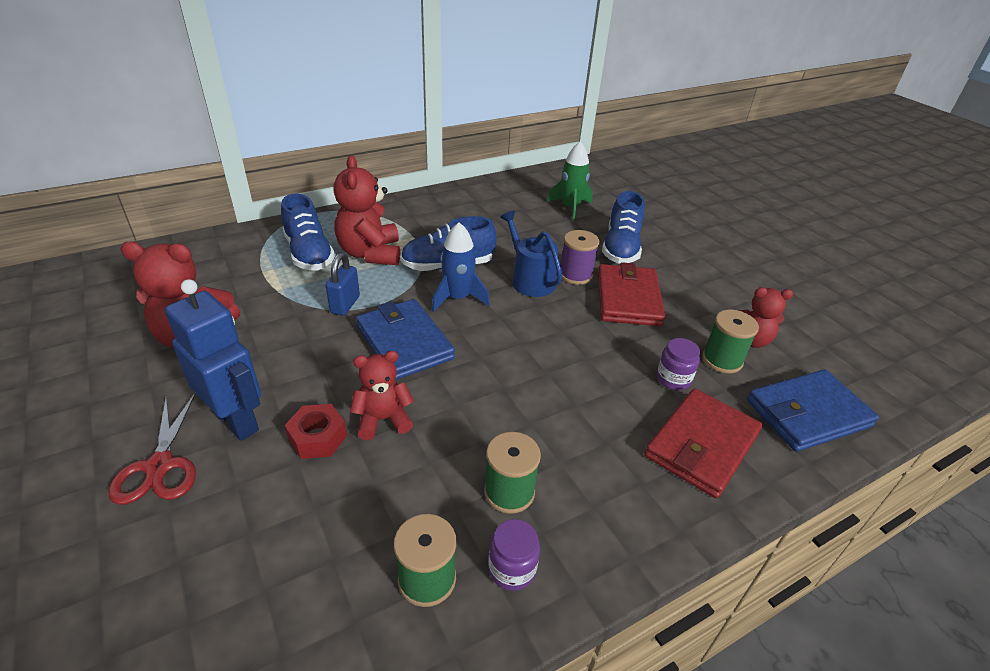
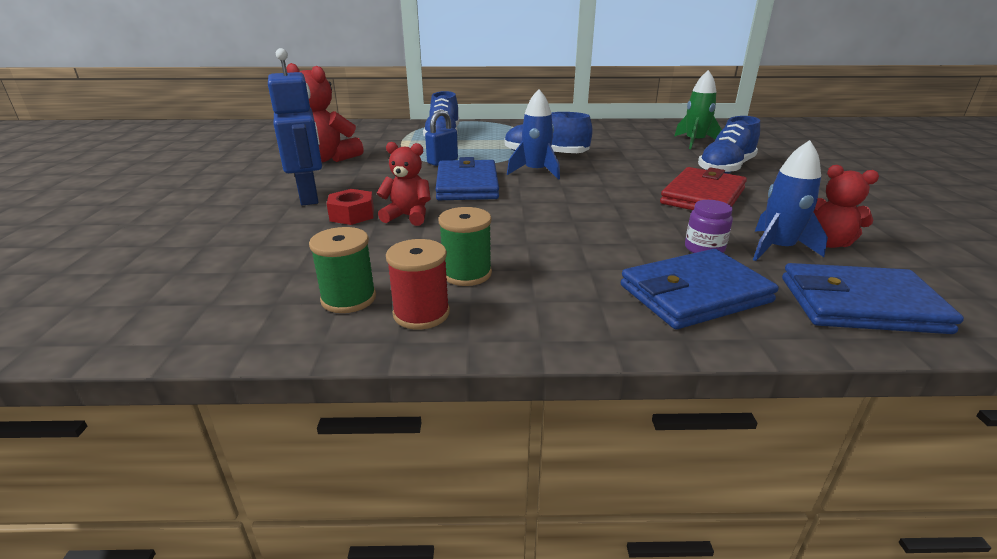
camera: 30 degrees right, 10 degrees down
red scissors [108,393,196,505] -> none
red teddy bear [333,155,400,265] -> none
purple jar [488,519,540,591] -> red spool [386,239,450,329]
blue watering can [500,211,562,297] -> none
purple spool [561,230,599,285] -> none
red wallet [645,388,763,498] -> blue wallet [621,249,779,329]
green spool [702,310,759,374] -> blue rocket [753,140,828,261]

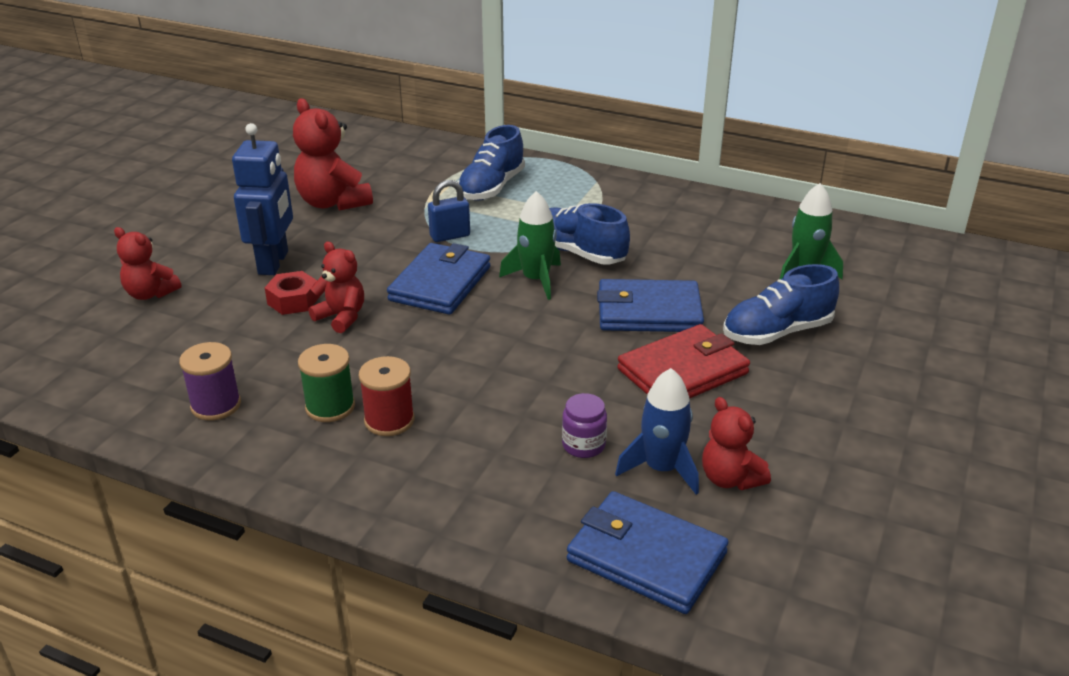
camera: 25 degrees right, 5 degrees up
green spool [309,227,376,313] -> purple spool [179,342,241,420]
red spool [386,239,450,329] -> red spool moved to [359,356,414,436]
blue rocket [507,89,560,180] -> green rocket [499,191,561,300]
blue wallet [621,249,779,329] -> blue wallet moved to [597,279,704,332]
none -> red teddy bear [114,227,181,300]

